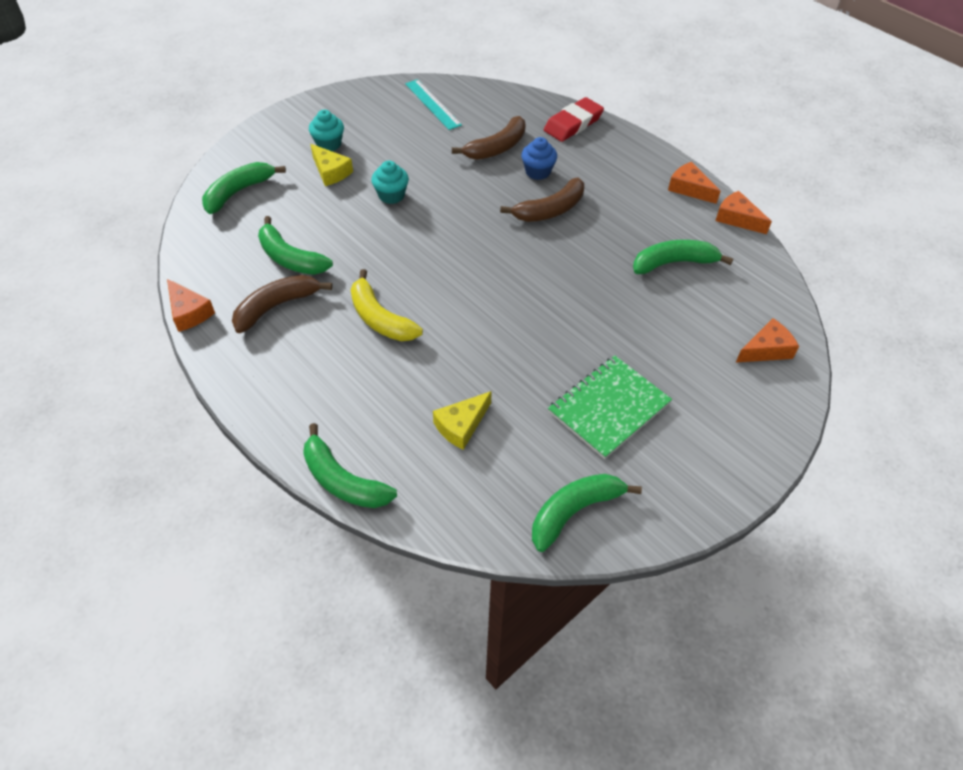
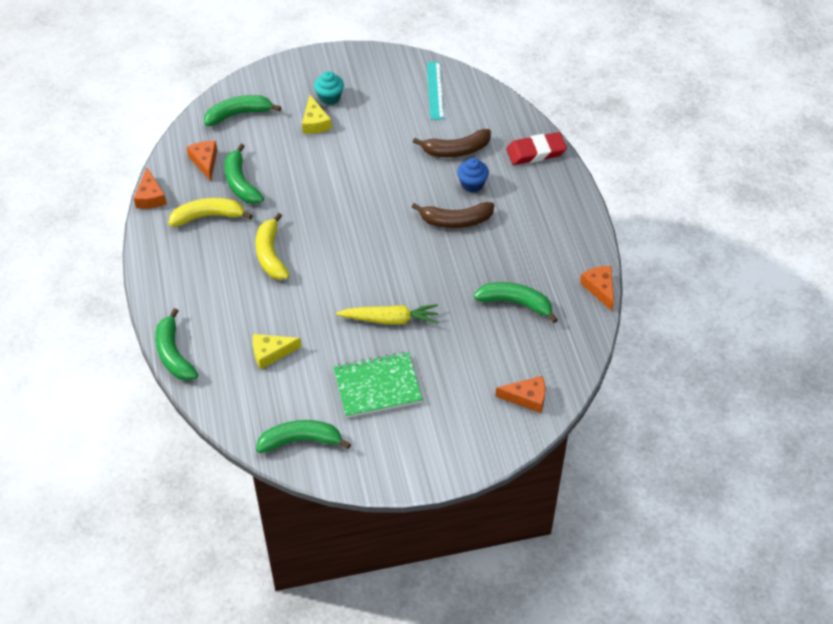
camera: 30 degrees right, 0 degrees up
brown banana [232,275,332,333] -> yellow banana [169,198,253,226]
turquoise cupcake [371,160,409,204] -> none
orange cheese [668,162,720,204] -> orange cheese moved to [186,141,217,181]
none -> yellow carrot [336,304,438,325]

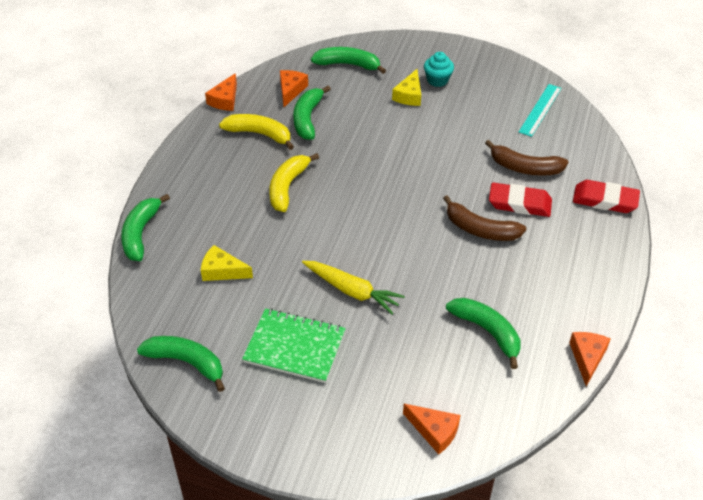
camera: 30 degrees right, 5 degrees down
blue cupcake [457,158,489,192] -> red eraser [489,183,552,217]

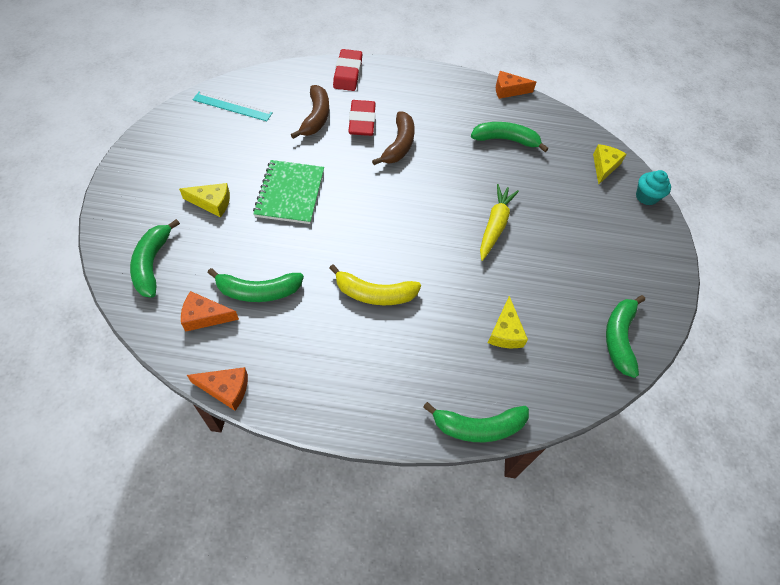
camera: 105 degrees left, 10 degrees up
yellow banana [219,114,294,150] -> none
green notebook [242,308,346,383] -> green notebook moved to [253,160,324,224]
orange cheese [403,404,460,454] -> yellow cheese [593,144,626,184]
turquoise cupcake [424,52,454,87] -> turquoise cupcake moved to [636,170,671,205]
green banana [446,298,520,369] -> green banana turned 60 degrees clockwise [471,122,548,152]

